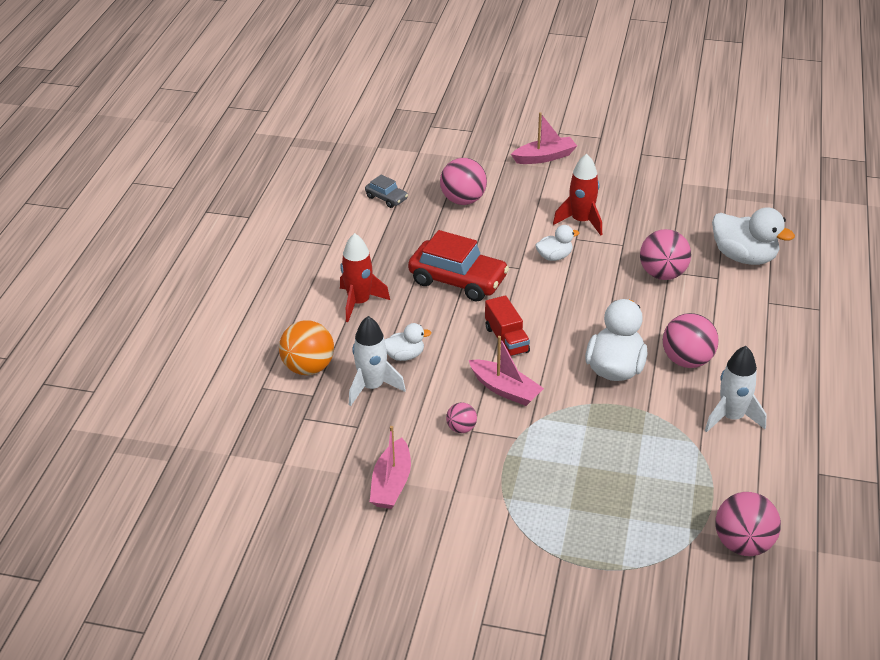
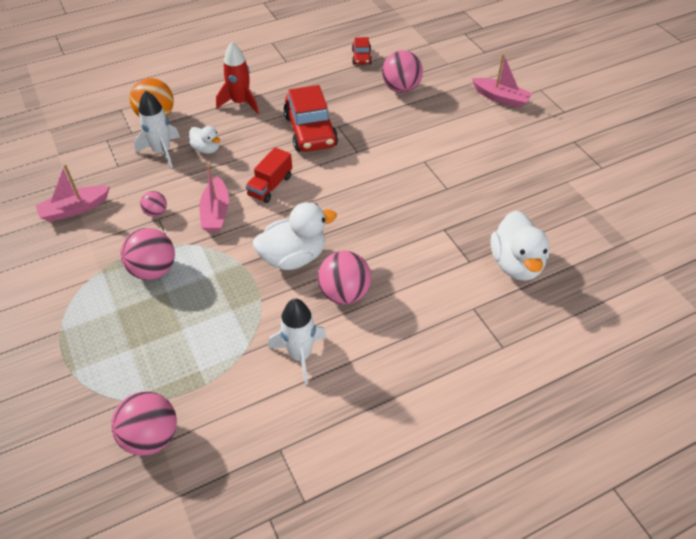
camera: 50 degrees right, 10 degrees up
grey car [365,175,408,208] -> red car [352,37,372,64]
white duck [536,225,579,261] -> none
red rocket [553,154,602,236] -> none
pink ball [640,229,691,280] -> pink ball moved to [120,228,175,280]

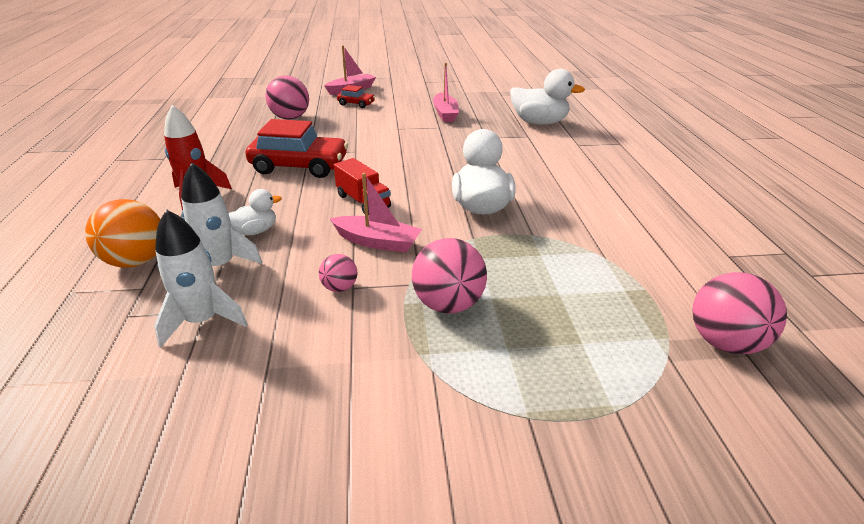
camera: 70 degrees left, 15 degrees down
pink boat [35,164,110,222] -> pink boat moved to [433,63,459,122]
white rocket [268,299,327,385] -> white rocket moved to [154,210,248,348]
pink ball [318,251,371,305] -> none
red car [352,37,372,64] -> red car moved to [337,85,375,108]

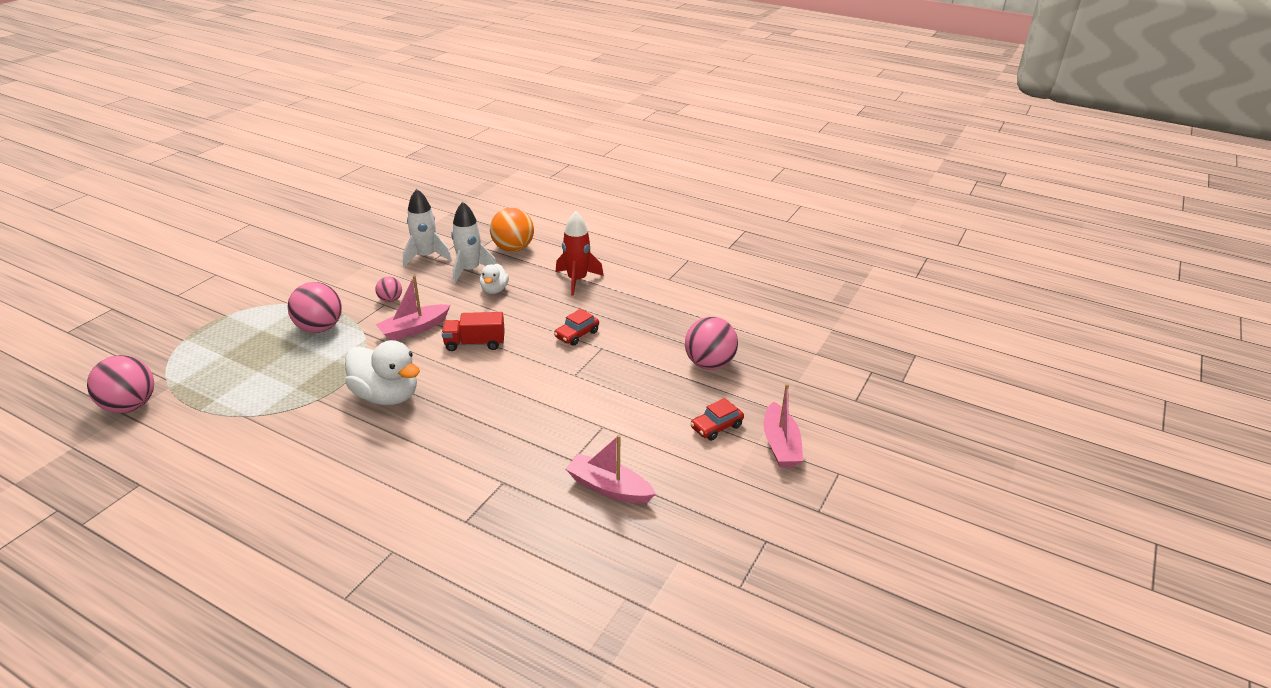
camera: 125 degrees right, 0 degrees up
red car [245,119,348,178] -> red car [554,309,599,346], size x0.49
white duck [510,69,585,125] -> none

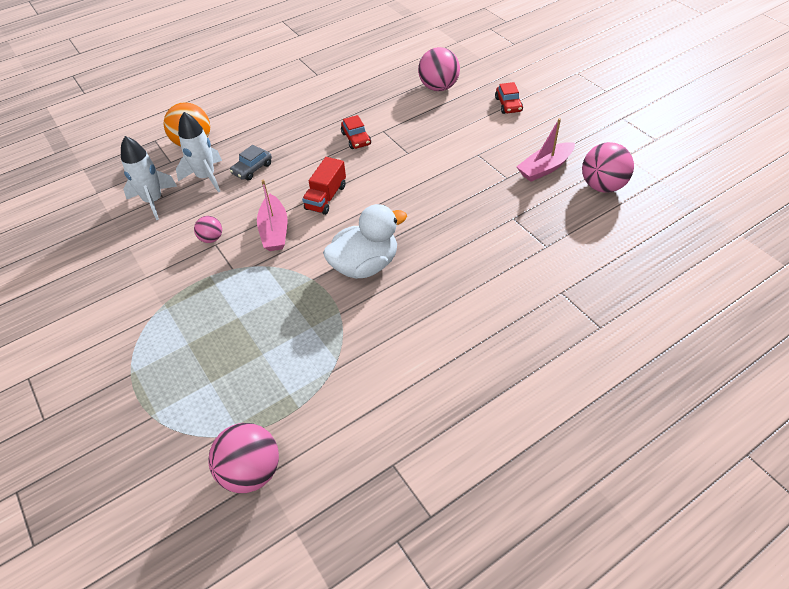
camera: 60 degrees left, 15 degrees up
pink ball [287,282,342,333] -> pink ball moved to [582,142,634,193]
white duck [480,263,509,294] -> grey car [230,145,272,180]
red rocket [556,211,604,296] -> none
pink boat [763,383,803,467] -> none

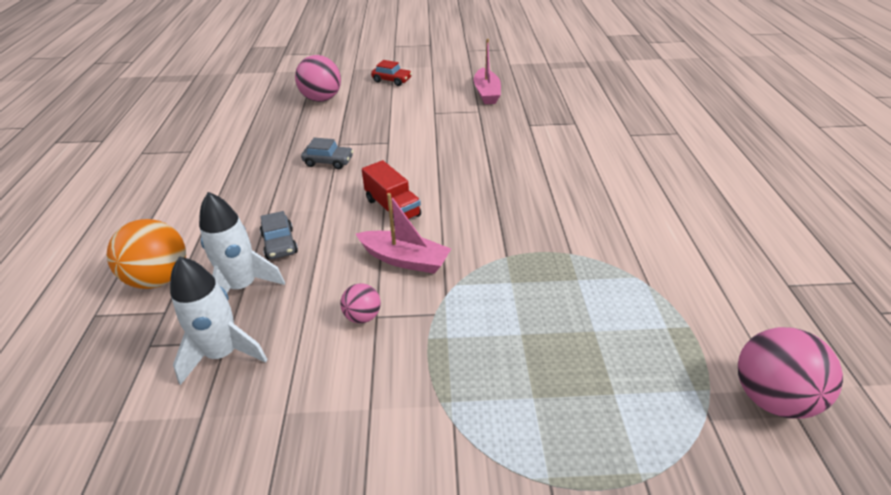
camera: 60 degrees left, 10 degrees down
white duck [323,204,407,279] -> none
red car [341,115,371,149] -> grey car [301,138,353,169]
pink ball [582,142,634,193] -> none

